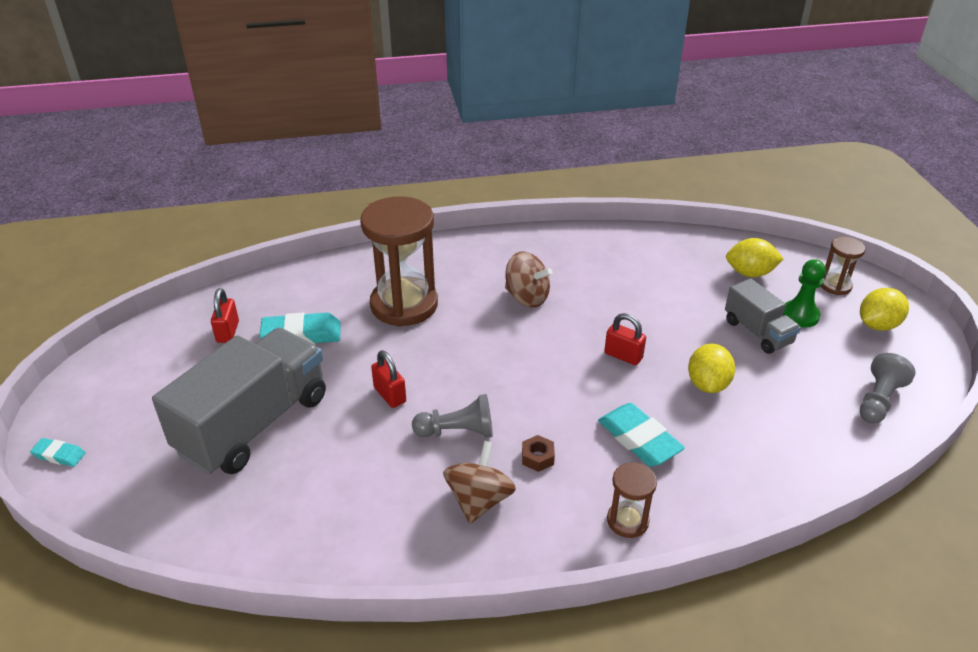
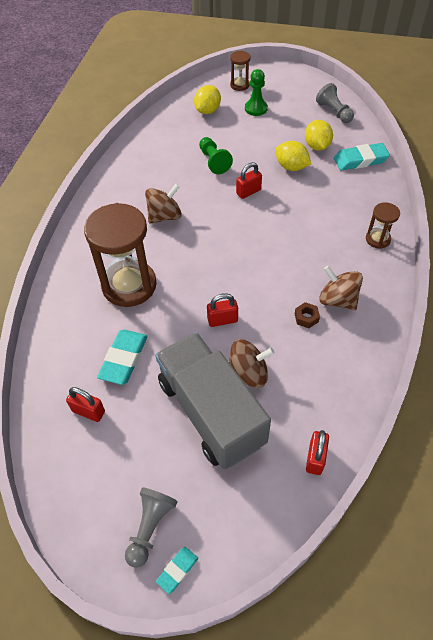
camera: 65 degrees left, 15 degrees up
grey pawn [412,394,493,438] -> grey pawn moved to [125,487,178,568]
brown nut [522,435,555,472] -> brown nut moved to [295,302,320,328]
turquoise eraser [598,403,685,466] -> turquoise eraser moved to [334,143,390,170]
grey truck [725,278,801,354] -> none
yellow lemon [860,288,909,331] -> yellow lemon moved to [305,120,333,151]
none -> green pawn [199,137,233,174]
none -> brown spinning top [229,339,274,388]
none -> red padlock [306,430,329,475]

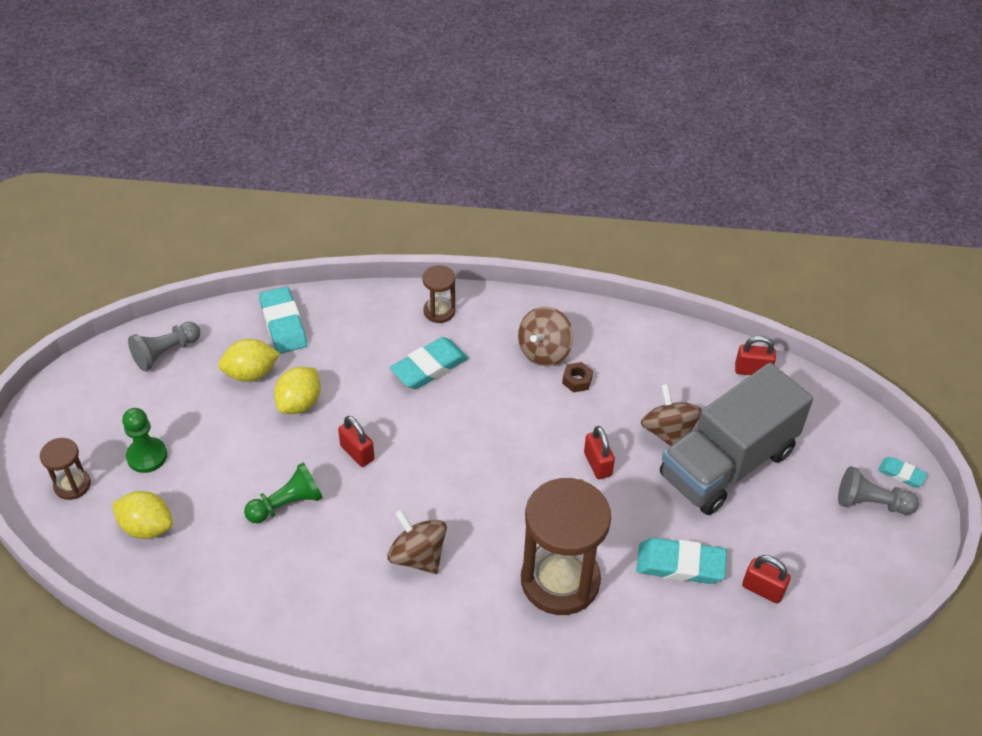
camera: 100 degrees left, 5 degrees down
red padlock [66,387,105,422] -> red padlock turned 75 degrees counterclockwise [742,555,791,604]
none -> turquoise eraser [390,337,468,389]

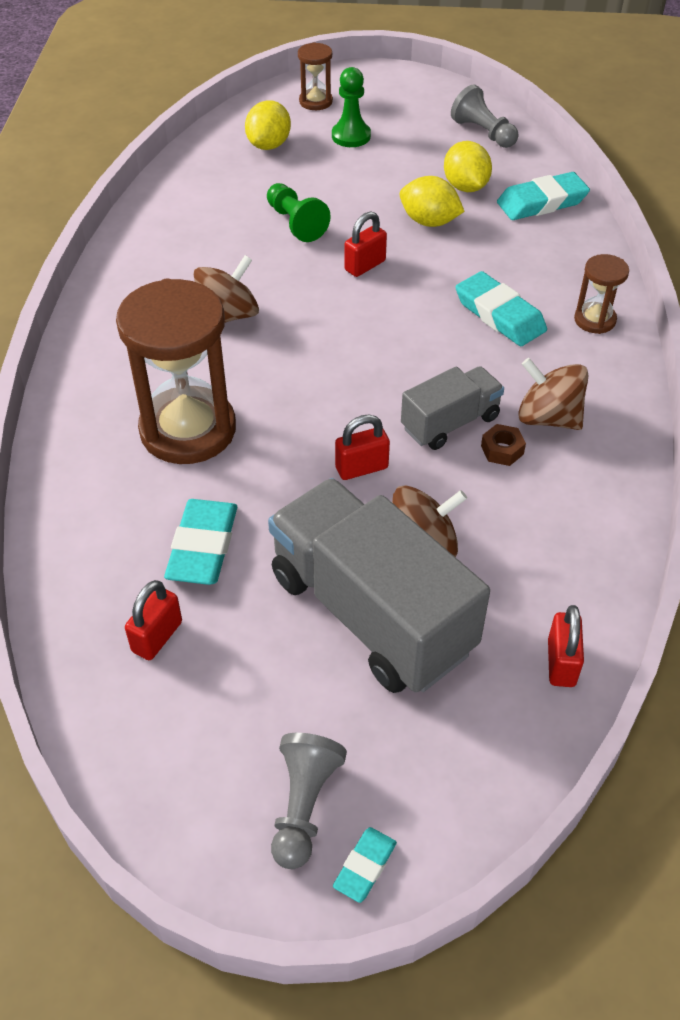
camera: 90 degrees right, 0 degrees up
none -> grey truck [401,366,504,450]

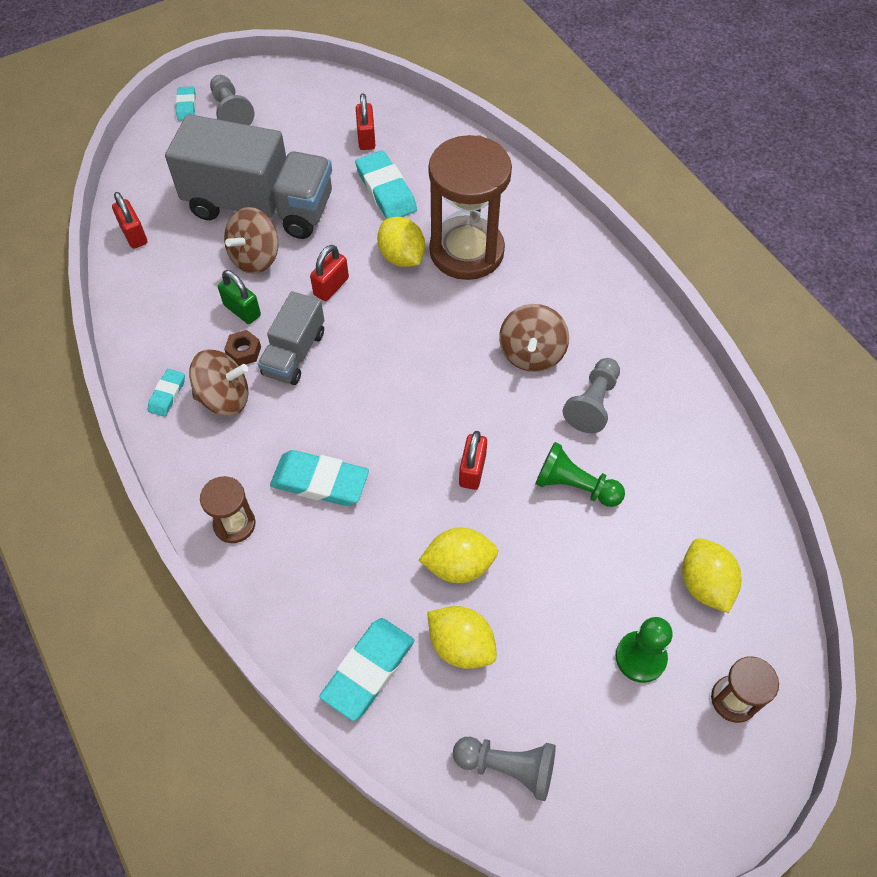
camera: 145 degrees right, 10 degrees up
none -> turquoise eraser [148,369,185,417]
none -> green padlock [218,270,261,324]
none -> yellow lemon [377,217,425,267]
none -> grey pawn [563,358,620,433]

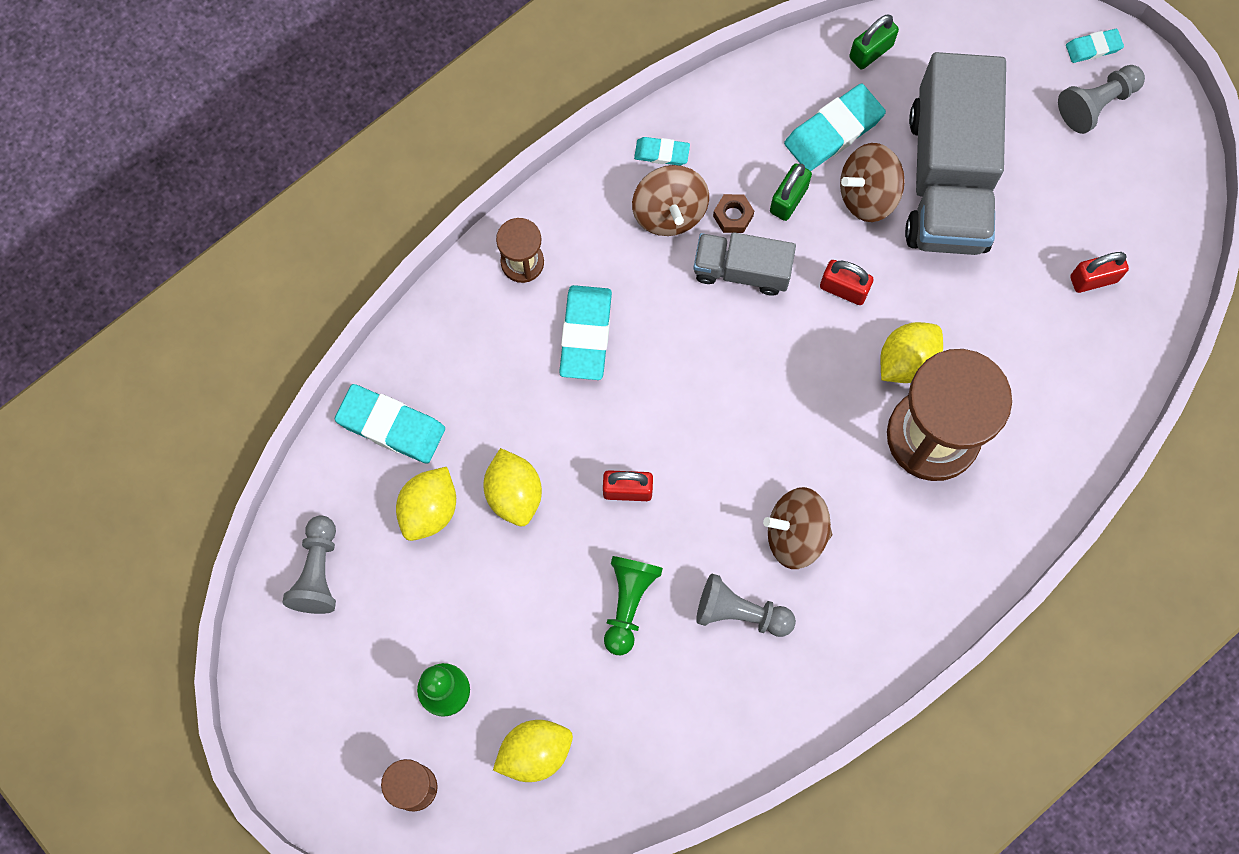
camera: 80 degrees right, 15 degrees up
red padlock [112,192,147,249] -> green padlock [849,14,899,70]
brown spinning top [224,207,279,274] -> brown spinning top turned 45 degrees counterclockwise [840,143,905,222]
turquoise eraser [355,150,417,219] -> turquoise eraser moved to [784,83,886,171]

